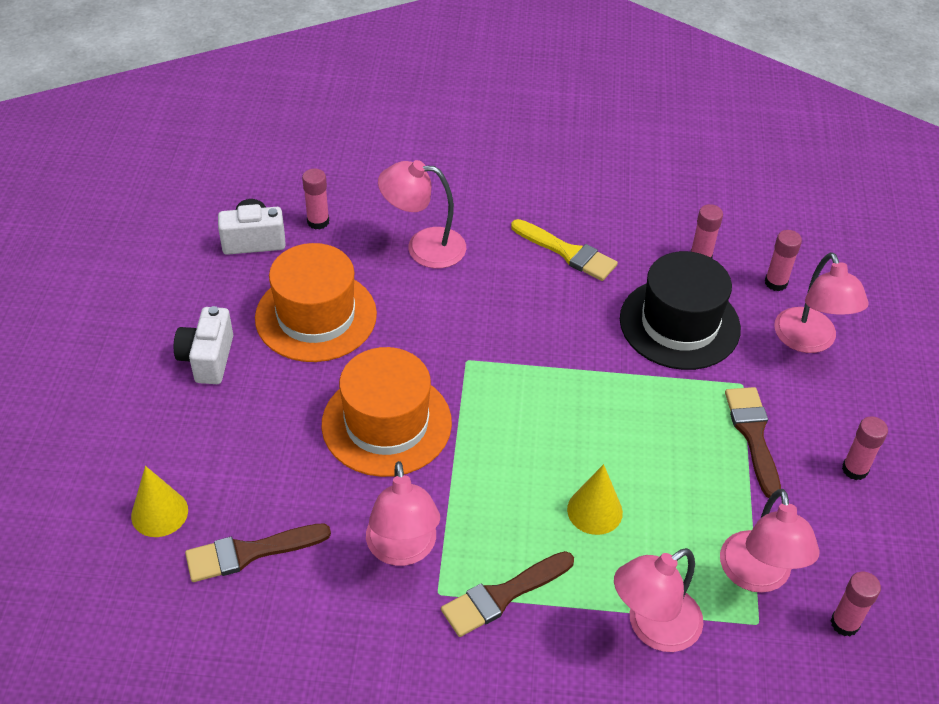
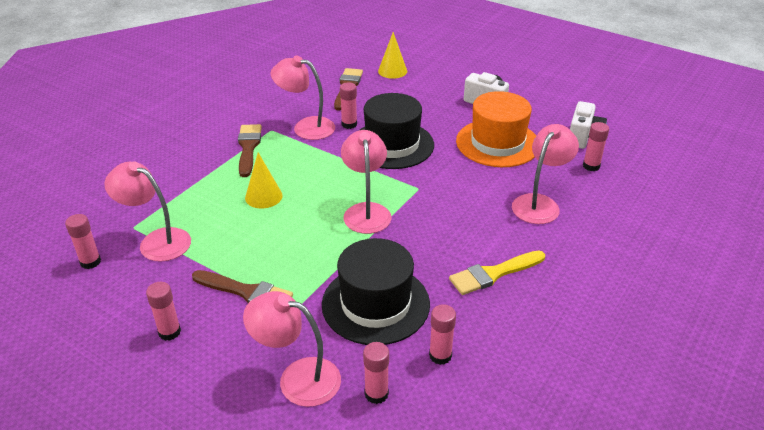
camera: 120 degrees right, 10 degrees down
orange hat [322,347,452,477] -> black hat [358,93,434,169]
pink lamp [614,548,703,652] -> pink lamp moved to [341,130,391,234]
none -> pink glue stick [340,83,357,129]

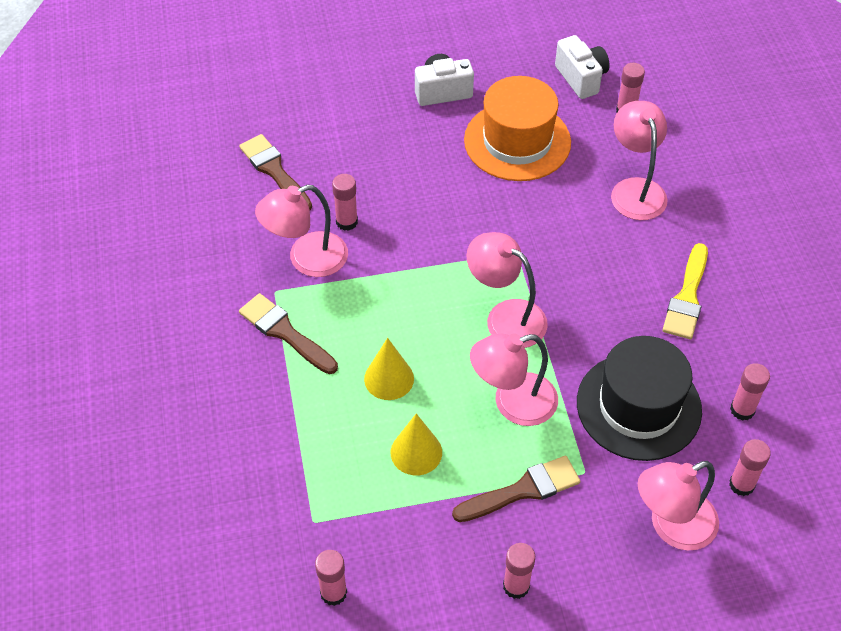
camera: 45 degrees left, 15 degrees up
pink lamp [104,162,191,262] -> pink lamp moved to [470,333,558,426]
black hat [358,93,434,169] -> none
yellow cone [378,32,407,79] -> yellow cone moved to [391,413,442,475]

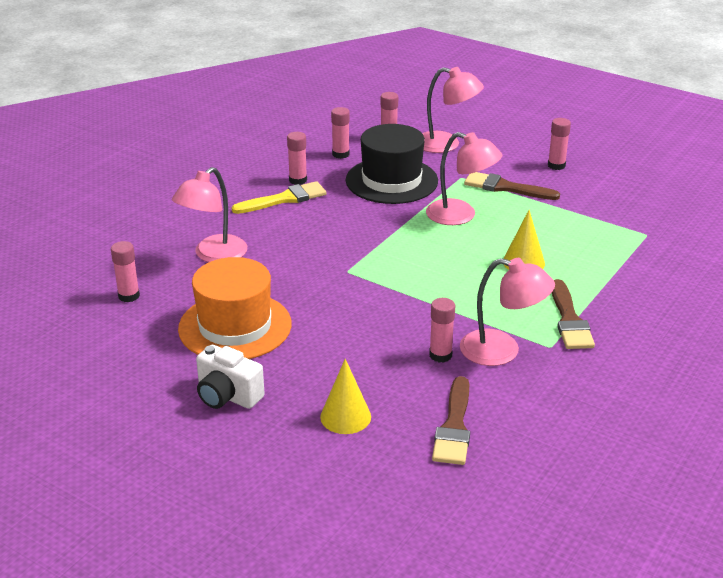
camera: 135 degrees left, 20 degrees down
pink glue stick [315,550,347,606] -> pink glue stick moved to [287,132,307,185]
yellow cone [391,413,442,475] -> yellow cone moved to [320,359,371,434]
pink lamp [466,232,548,348] -> none
white camera [555,35,610,99] -> none

